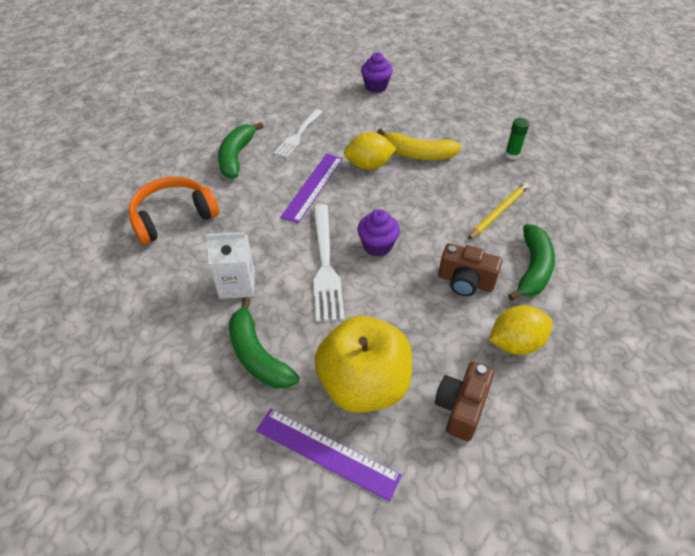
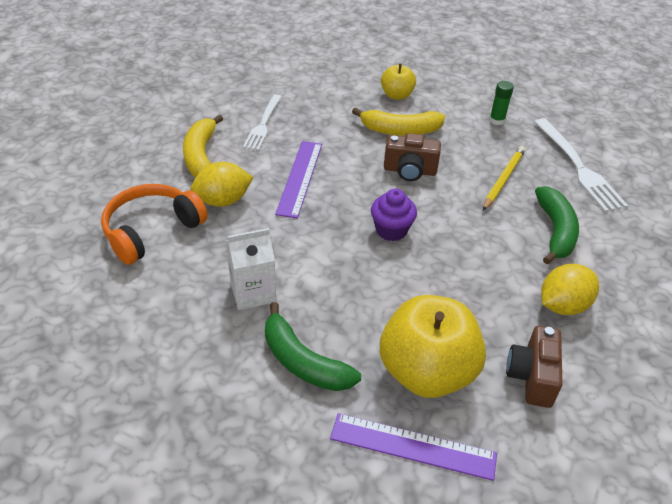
camera: 15 degrees left, 5 degrees down
green banana [218,122,264,178] -> yellow banana [183,114,223,177]
white fork [313,204,345,322] -> white fork moved to [534,118,628,212]
yellow lemon [344,132,396,170] -> yellow lemon moved to [190,162,254,207]
purple cupcake [361,52,393,93] -> none
brown camera [438,243,502,296] -> brown camera moved to [384,133,441,181]
none -> yellow apple [381,64,416,100]

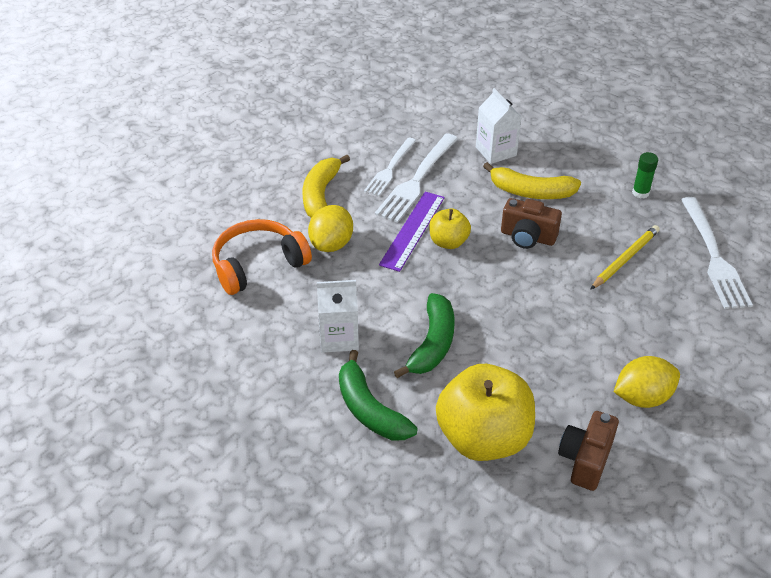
camera: 15 degrees right, 0 degrees up
yellow lemon [190,162,254,207] -> yellow lemon turned 60 degrees counterclockwise [308,205,353,252]
purple ruler [330,413,497,481] -> none
purple cupcake [371,189,417,241] -> none
yellow apple [381,64,416,100] -> yellow apple moved to [429,208,471,249]
green banana [535,186,579,265] -> green banana moved to [394,293,455,378]
none -> white fork [375,133,458,223]
none -> white carton [476,88,522,164]

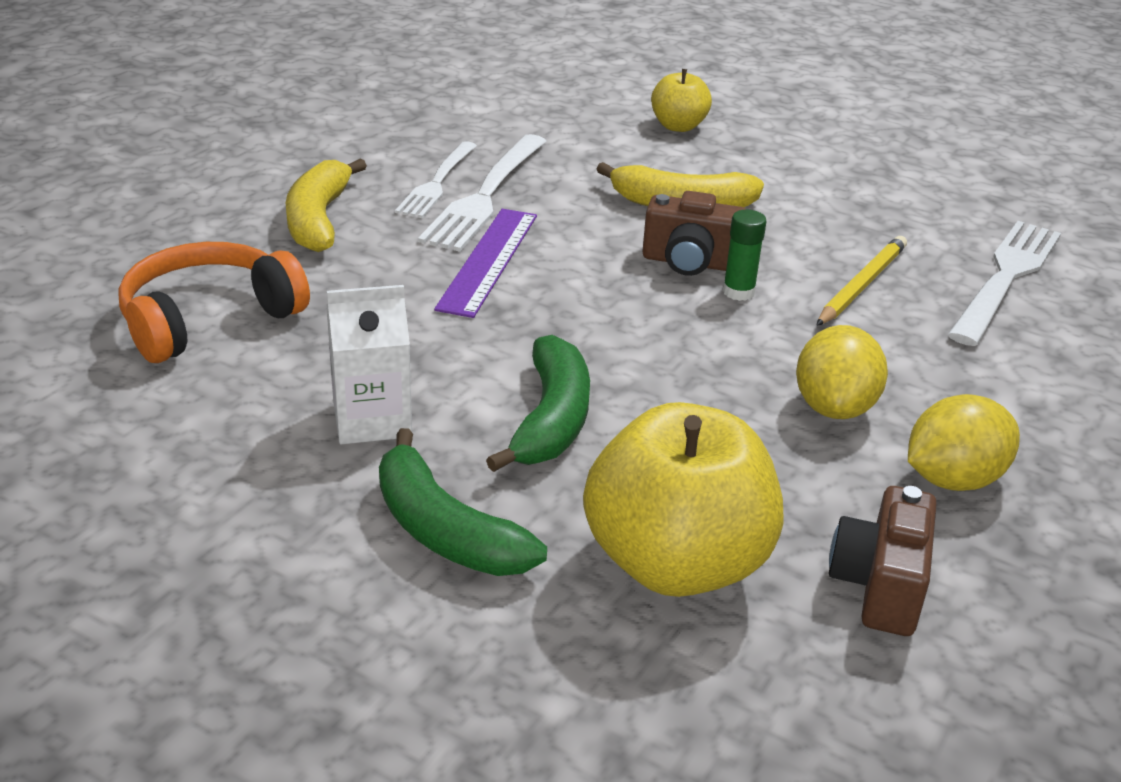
camera: 10 degrees left, 10 degrees down
yellow lemon [308,205,353,252] -> yellow lemon moved to [796,325,888,419]
yellow apple [429,208,471,249] -> yellow apple moved to [651,69,712,132]
white carton [476,88,522,164] -> none
green glue stick [632,152,658,199] -> green glue stick moved to [723,210,767,301]
white fork [681,197,753,309] -> white fork turned 135 degrees counterclockwise [948,221,1061,346]

